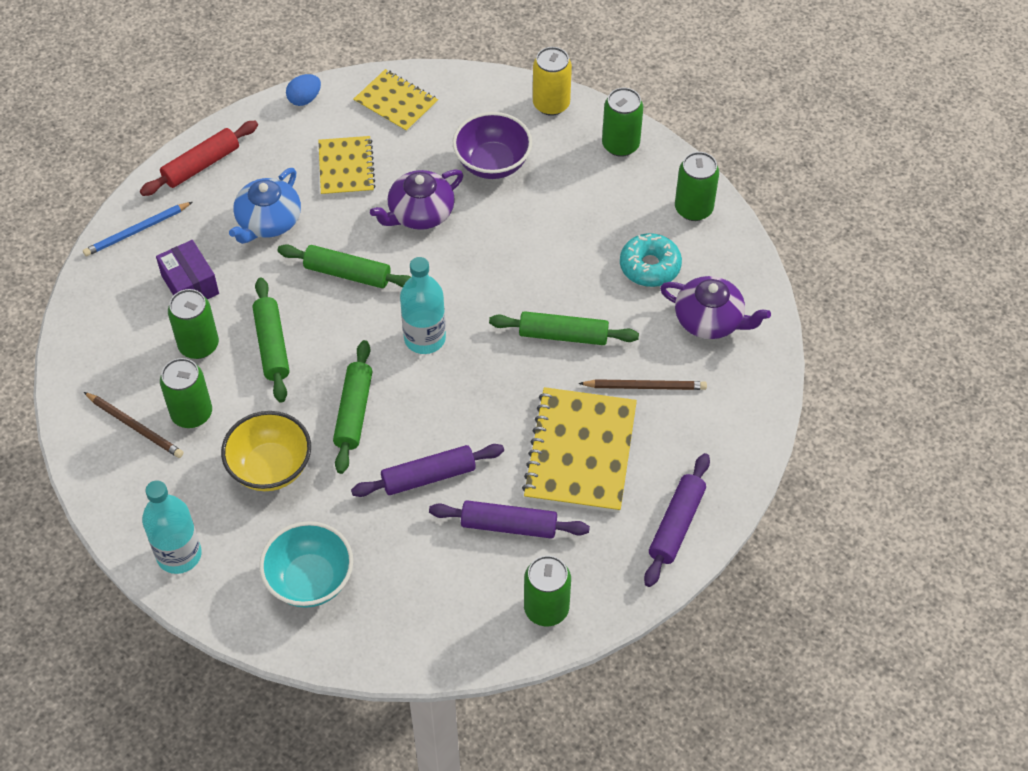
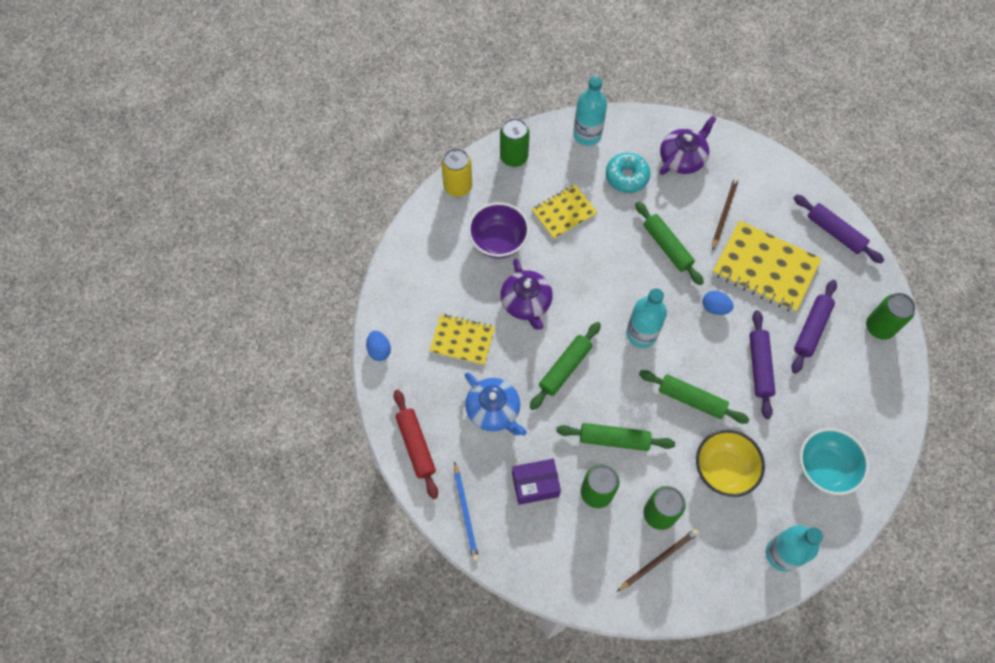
camera: 70 degrees left, 10 degrees up
yellow notebook [353,69,438,133] -> yellow notebook moved to [531,185,598,239]
green rolling pin [489,311,639,345] -> green rolling pin turned 60 degrees counterclockwise [635,202,704,285]
green can [675,152,719,221] -> turquoise bottle [573,76,607,146]
none -> blue egg [702,291,734,315]

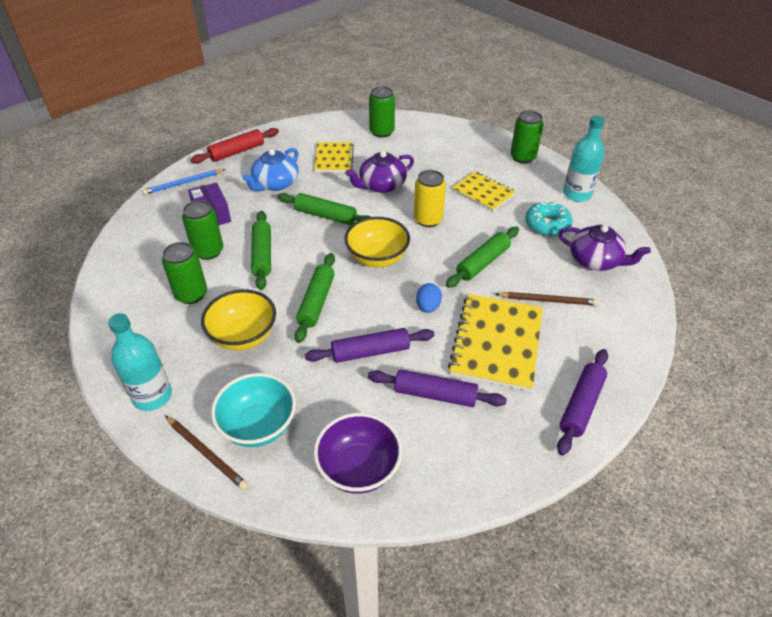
camera: 75 degrees right, 20 degrees down
blue egg [366,331,391,361] -> none
yellow can [441,148,472,197] -> yellow can moved to [414,170,446,227]
purple bowl [468,202,530,258] -> purple bowl moved to [314,413,402,494]
brown pencil [617,528,699,592] -> brown pencil moved to [166,416,248,490]
turquoise bottle [626,288,667,348] -> yellow bowl [344,217,410,267]
green can [866,293,915,340] -> green can moved to [369,86,395,138]

